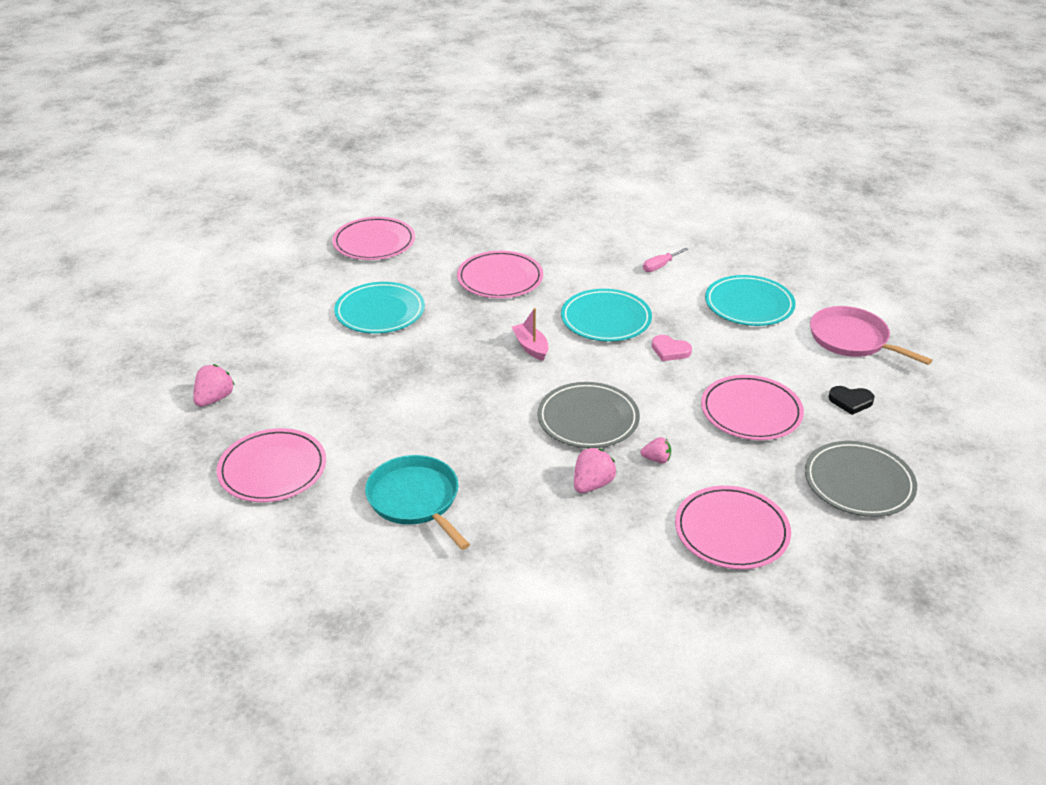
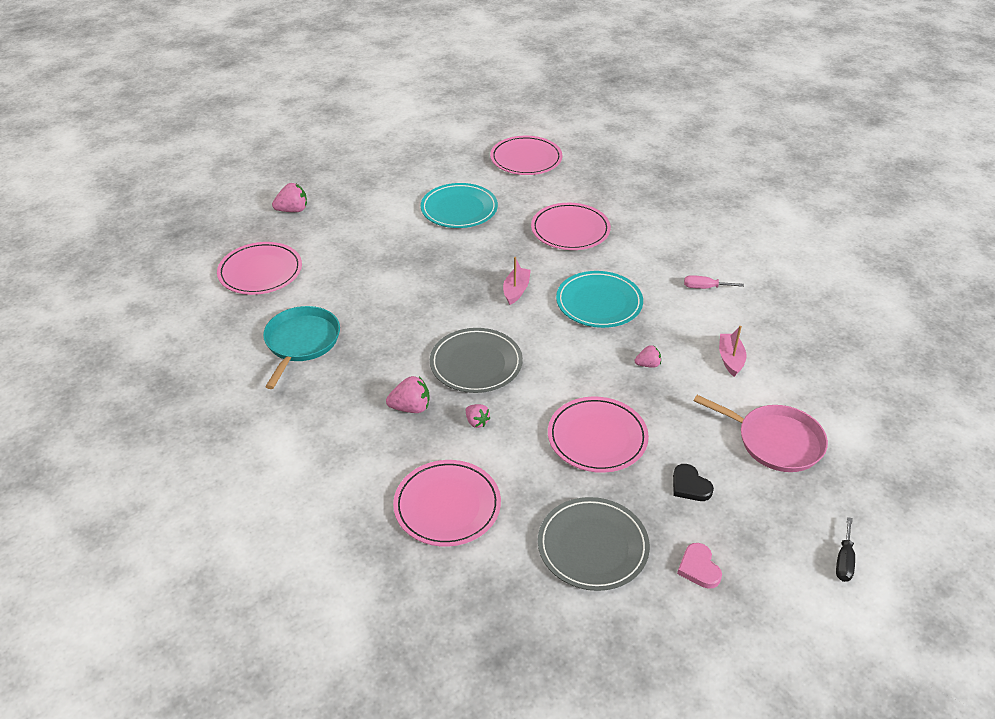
camera: 45 degrees right, 5 degrees up
pink heart [652,335,692,361] -> pink heart moved to [677,543,722,589]
turquoise plate [705,275,796,326] -> pink boat [719,326,746,377]
pink pan [810,306,932,365] -> pink pan turned 120 degrees clockwise [694,395,828,472]
none -> pink strawberry [635,345,661,368]
none -> black screwdriver [836,517,855,582]

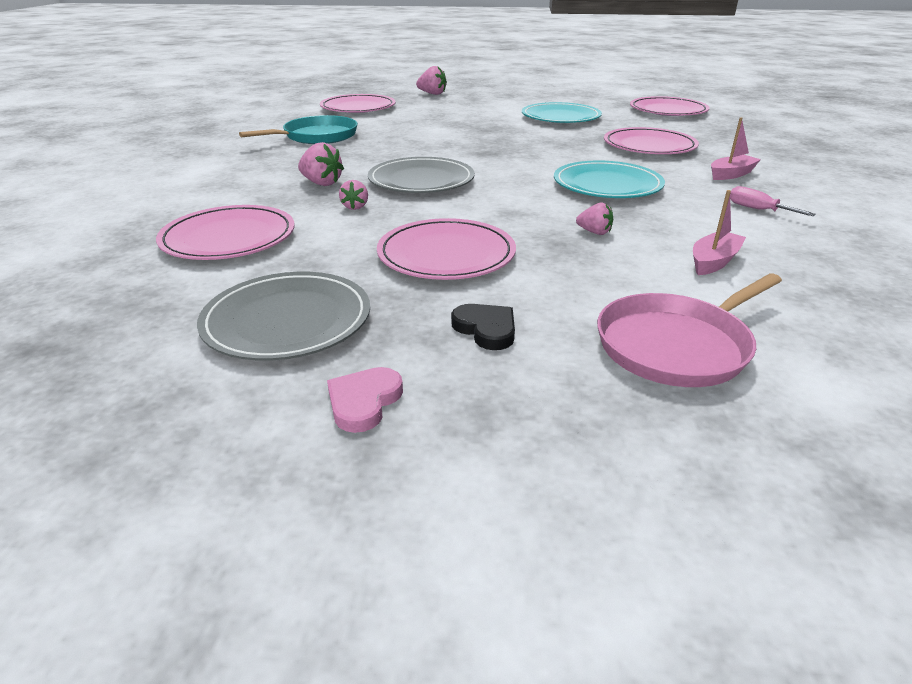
camera: 40 degrees right, 10 degrees down
pink boat [503,257,531,305] -> pink boat moved to [711,117,761,180]
black heart [673,464,714,501] -> black heart turned 135 degrees clockwise [451,304,515,350]
pink pan [694,395,828,472] -> pink pan turned 75 degrees clockwise [597,273,782,387]
black screwdriver [836,517,855,582] -> none

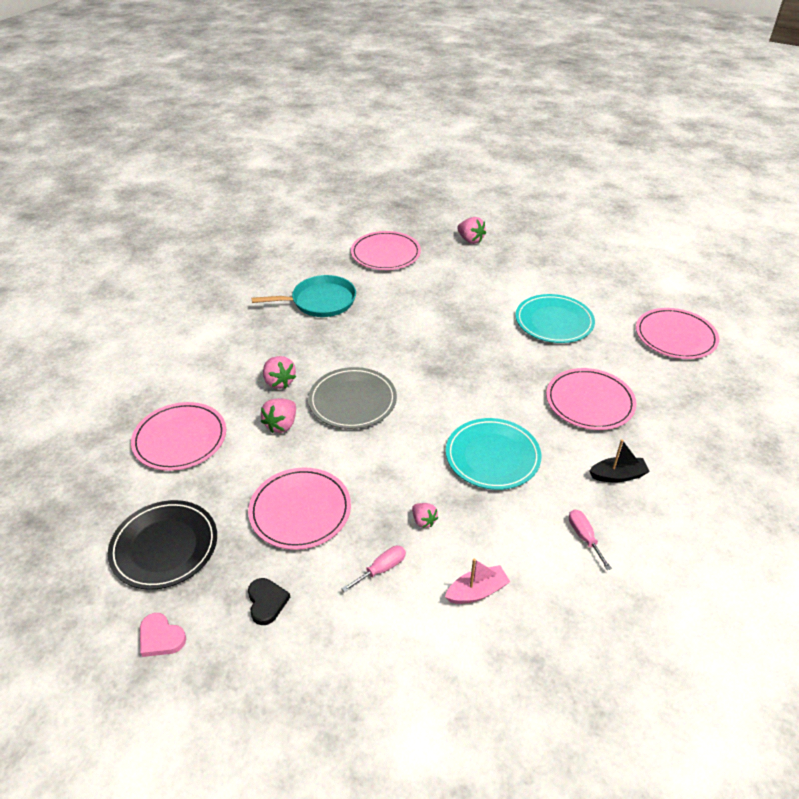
camera: 25 degrees right, 10 degrees up
grey plate [197,272,370,361] -> black plate [108,500,217,590]
pink heart [327,367,403,433] -> pink heart turned 105 degrees counterclockwise [140,613,186,657]
pink strawberry [339,180,368,210] -> pink strawberry [261,398,296,433], size x1.57
pink pan [597,273,782,387] -> none
pink boat [711,117,761,180] -> black boat [589,439,650,483]
none -> pink screwdriver [342,546,406,592]

